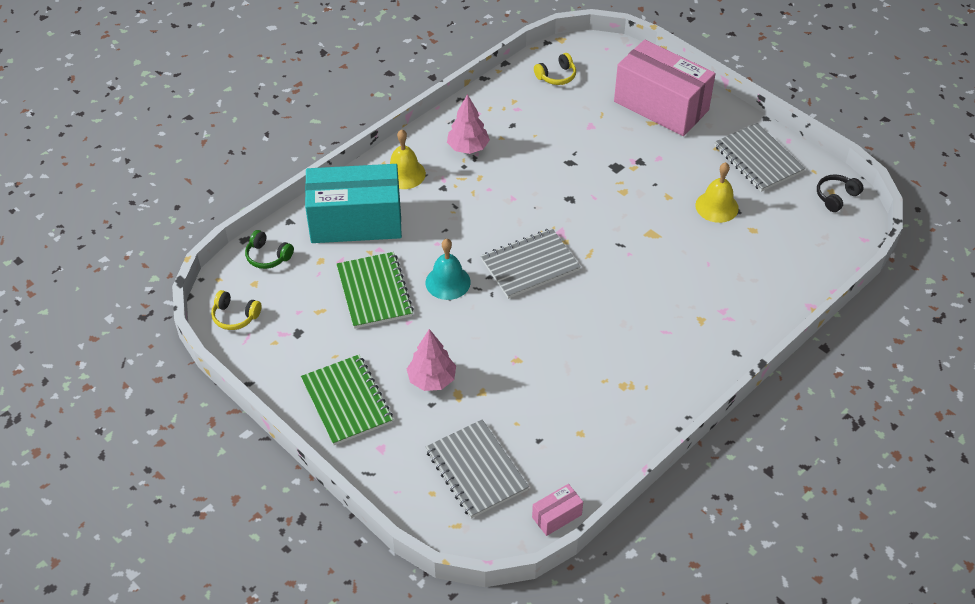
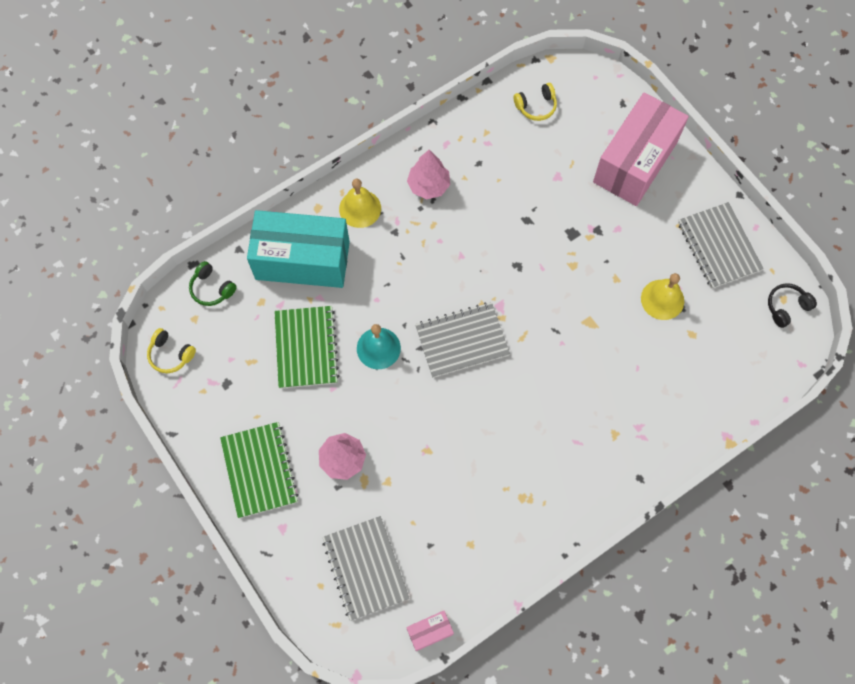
camera: 10 degrees right, 20 degrees up
pink box [614,40,715,136] -> pink box turned 75 degrees clockwise [593,92,689,206]

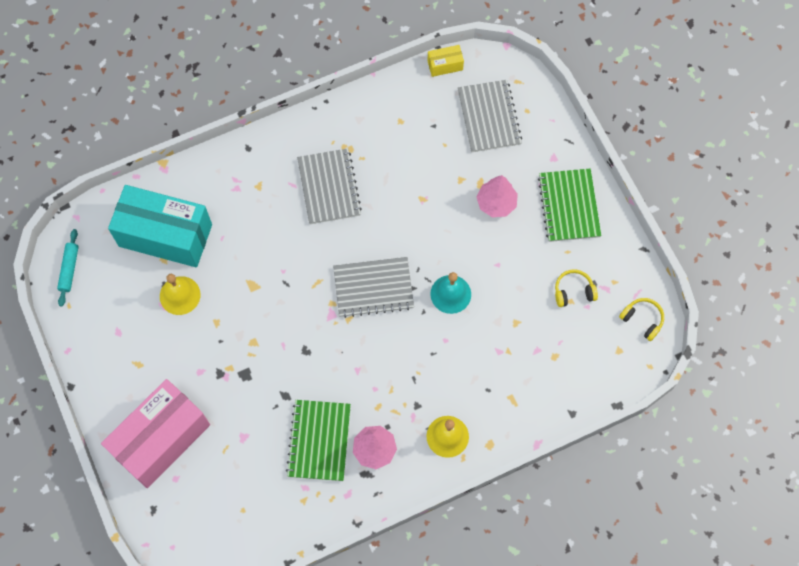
camera: 170 degrees left, 0 degrees up
green headphones [189,261,237,306] -> none
turquoise box [247,210,350,288] -> turquoise box moved to [108,185,212,267]
green notebook [274,306,339,389] -> green notebook moved to [286,400,351,481]
pink box [406,611,454,651] -> yellow box [427,45,464,77]
yellow headphones [514,83,557,121] -> yellow headphones moved to [555,269,598,307]
grey notebook [678,202,764,289] -> grey notebook moved to [297,148,362,224]
black headphones [768,283,817,328] -> turquoise rolling pin [57,229,78,307]

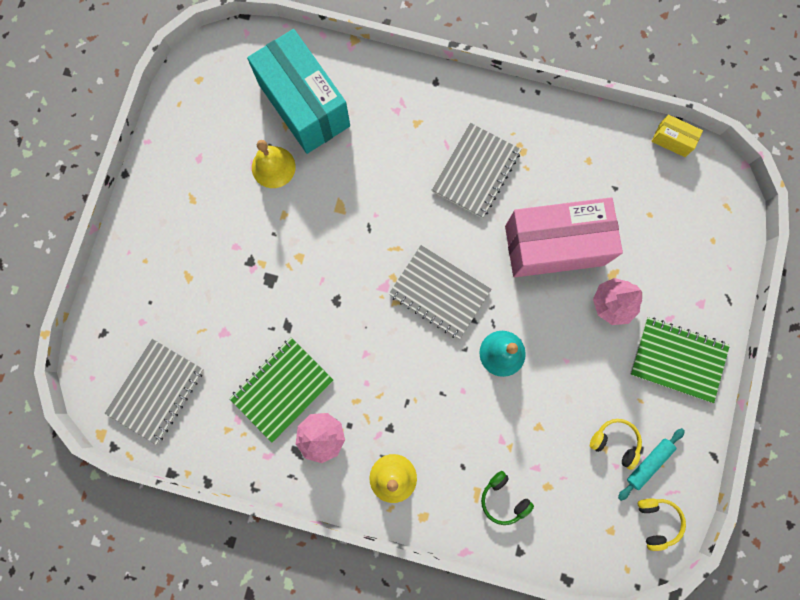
camera: 40 degrees right, 10 degrees up
turquoise rolling pin [57,229,78,307] -> turquoise rolling pin moved to [618,428,685,501]
pink box [101,379,210,488] -> pink box moved to [505,197,623,277]
grey notebook [457,80,522,153] -> grey notebook moved to [105,339,204,445]
green notebook [538,169,602,242] -> green notebook turned 75 degrees clockwise [630,317,730,403]
none -> green headphones [481,471,534,525]

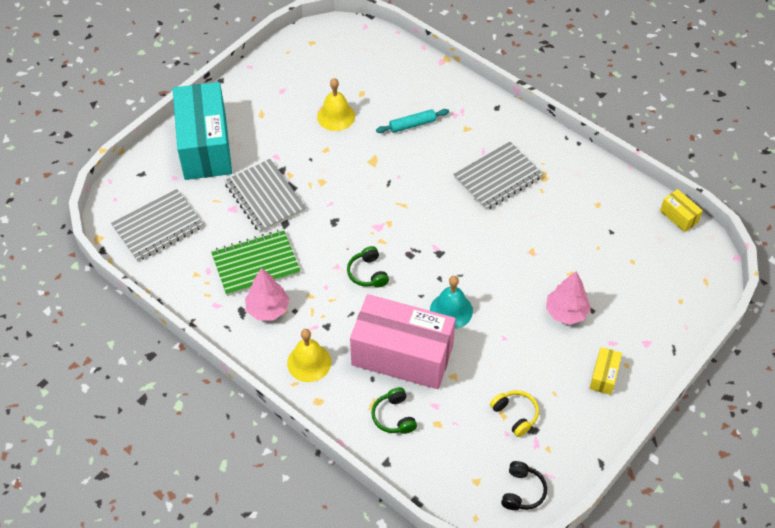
camera: 25 degrees right, 25 degrees down
turquoise box [247,29,350,154] -> turquoise box moved to [173,82,232,180]
grey notebook [389,245,492,339] -> grey notebook moved to [224,159,306,233]
pink box [505,197,623,277] -> pink box moved to [350,294,456,389]
turquoise rolling pin [618,428,685,501] -> turquoise rolling pin moved to [376,109,449,133]
green notebook [630,317,730,403] -> yellow box [589,347,622,395]
yellow headphones [638,498,686,551] -> black headphones [501,461,547,510]
none -> green headphones [347,246,389,288]

